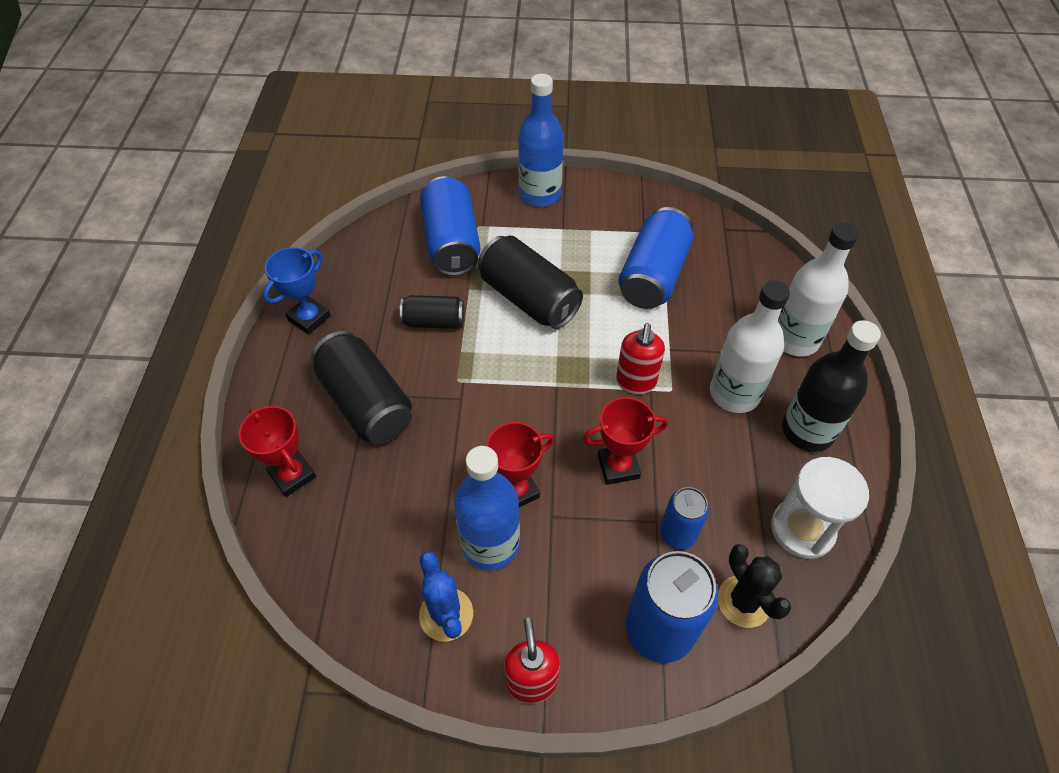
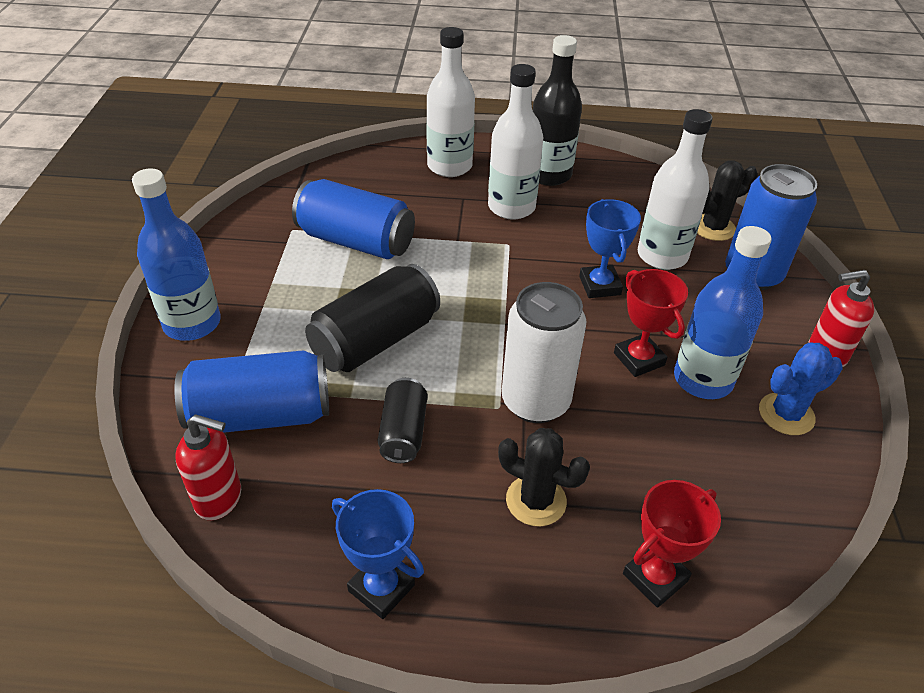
camera: 90 degrees left, 10 degrees down
black can [311,331,412,444] -> black cactus [498,428,590,527]
red trophy [583,397,668,485] -> blue trophy [579,199,641,298]
red soap dispenser [616,323,665,394] -> red soap dispenser moved to [175,415,241,520]
blue can [660,487,709,549] -> white bottle [638,109,712,270]
white hourglass [771,457,869,559] -> none
none -> white can [502,282,587,423]

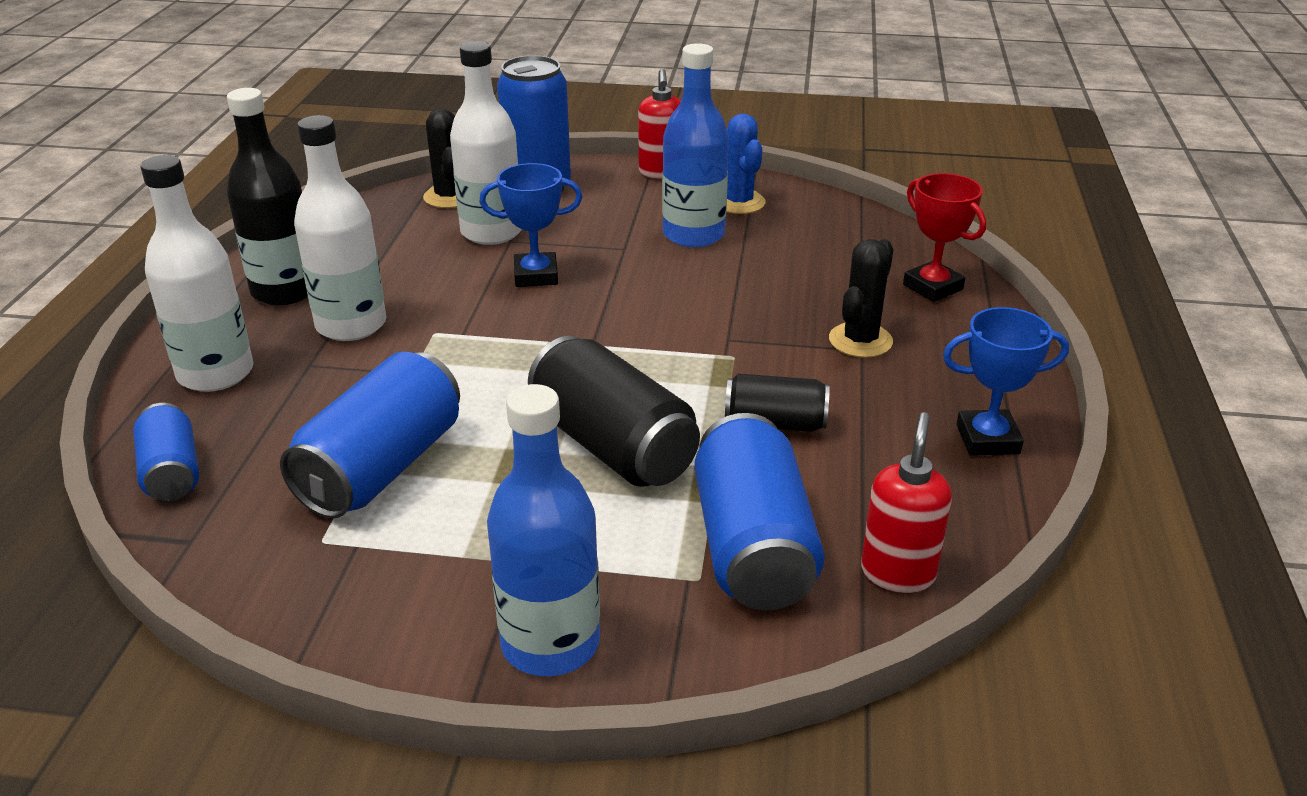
camera: 85 degrees left, 10 degrees down
blue trophy [332,489,424,619] -> blue trophy turned 45 degrees clockwise [943,307,1069,456]
white can [502,282,587,423] -> none
red trophy [614,269,688,377] -> none
none -> blue can [133,403,199,501]

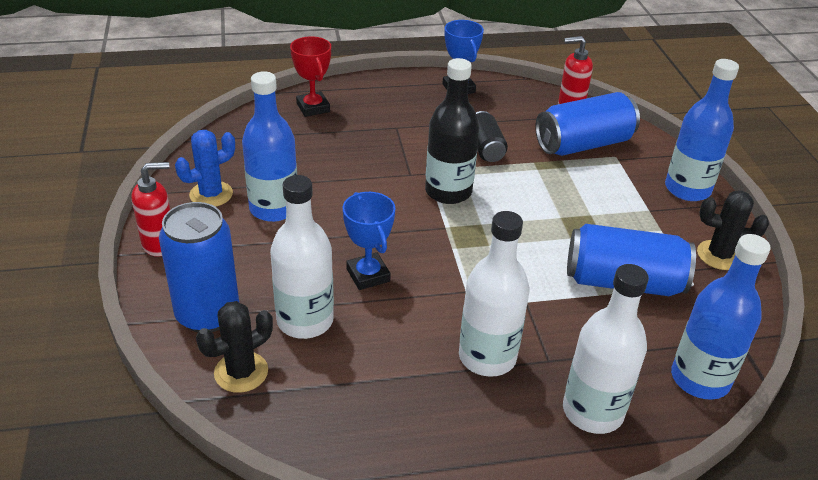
camera: 110 degrees left, 5 degrees up
blue can [133,403,199,501] -> blue bottle [671,234,771,400]
black bottle [227,88,308,305] -> black bottle moved to [425,58,479,204]
black can [528,336,700,487] -> none
black cactus [829,239,893,358] -> black cactus moved to [697,190,769,270]
red trophy [903,173,986,302] -> red trophy turned 60 degrees counterclockwise [290,36,331,117]

